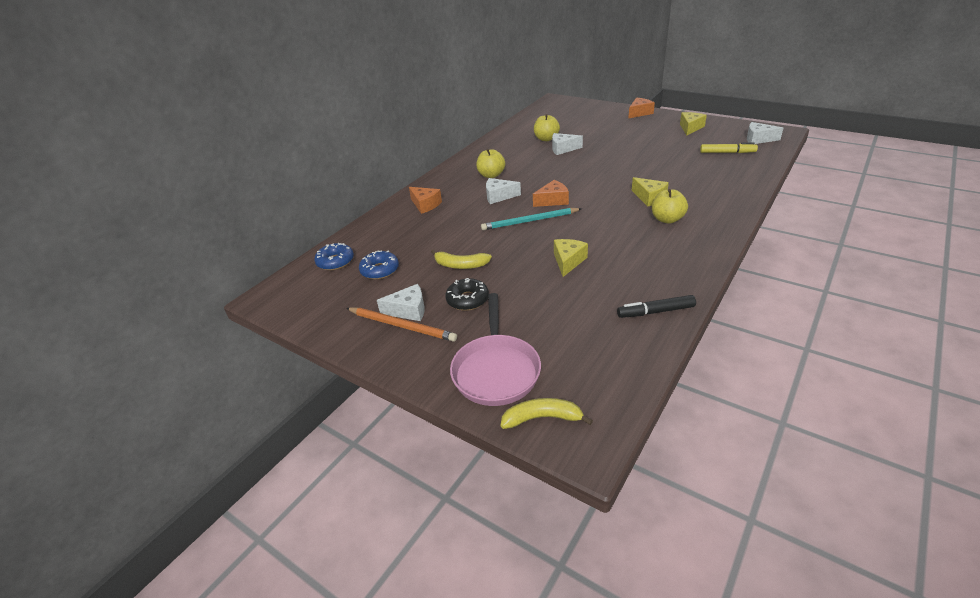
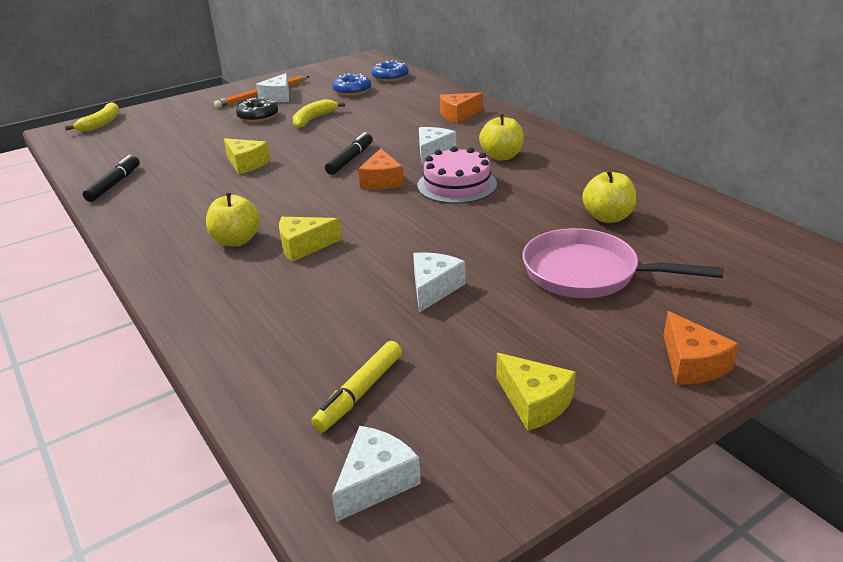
camera: 110 degrees right, 5 degrees down
pink pan [450,293,541,406] -> pink pan moved to [522,228,724,298]
turquoise pencil [481,208,582,230] -> black marker [325,132,373,175]
white cheese [552,133,583,155] -> white cheese moved to [413,252,466,313]
none -> pink cake [418,146,497,204]

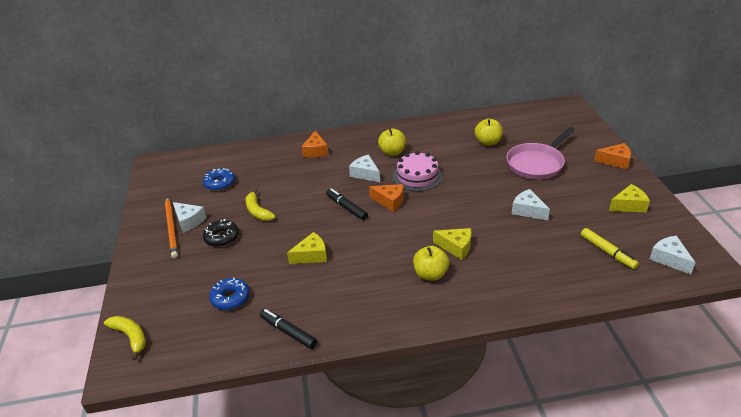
camera: 65 degrees left, 5 degrees up
yellow cheese [279,217,342,262] -> yellow cheese turned 75 degrees counterclockwise [433,228,471,260]
blue donut [372,60,409,82] -> blue donut moved to [209,278,250,310]

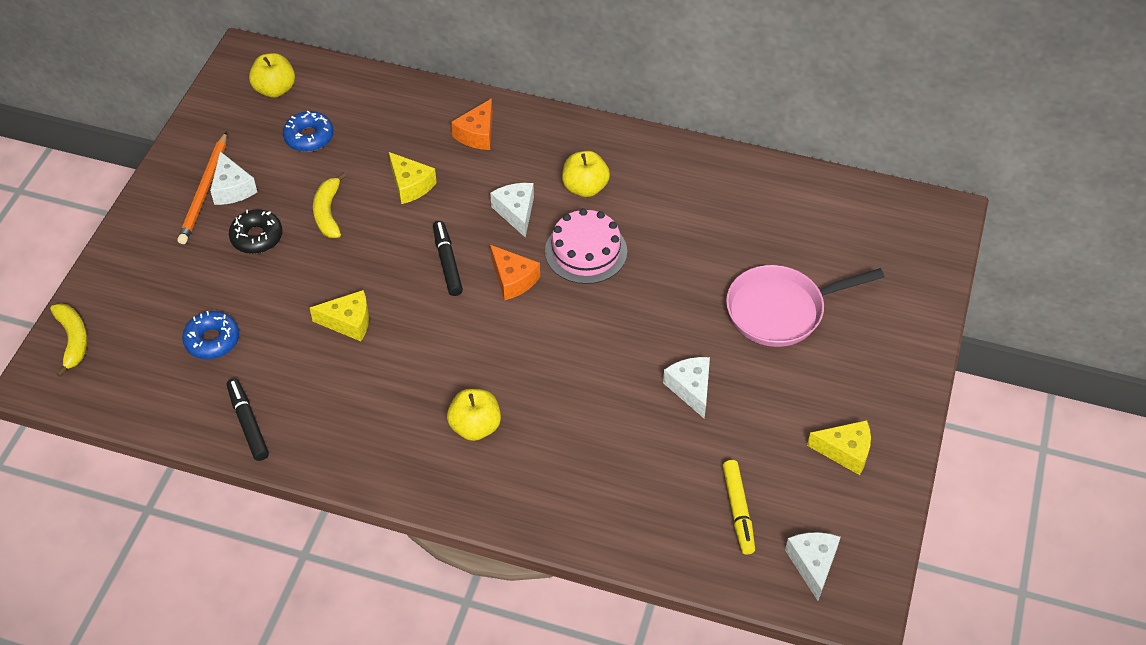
camera: 25 degrees right, 15 degrees up
yellow cheese [433,228,471,260] -> yellow cheese moved to [389,152,437,204]
yellow apple [475,119,503,146] -> yellow apple moved to [249,53,295,98]
orange cheese [594,143,631,170] -> none

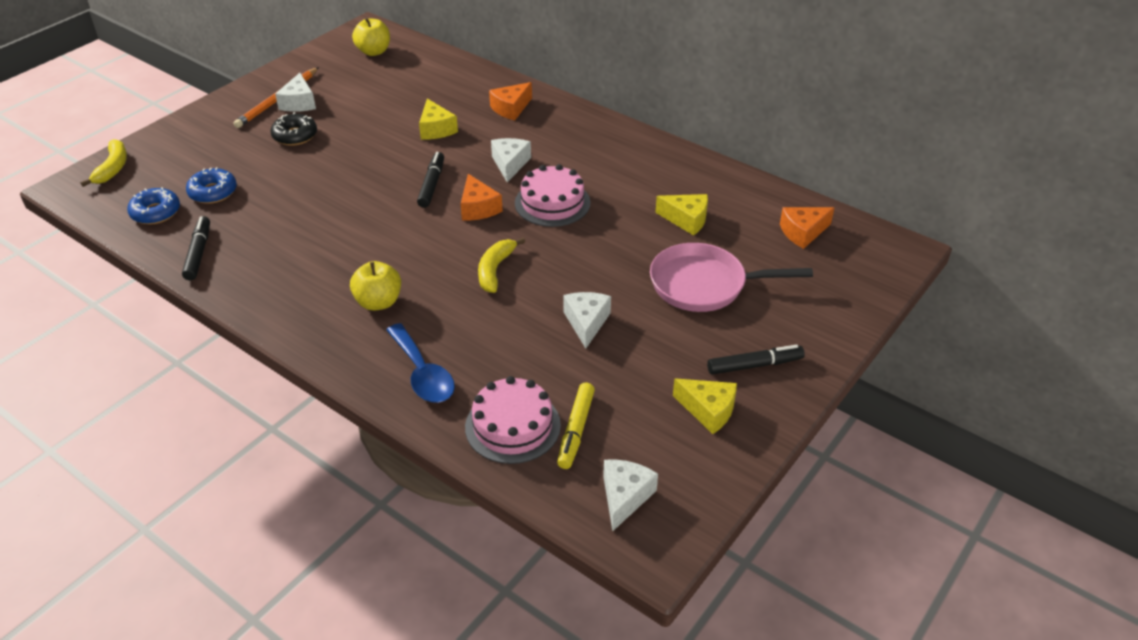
camera: 20 degrees right, 10 degrees down
blue donut [283,110,334,152] -> blue donut moved to [127,187,180,224]
yellow cheese [310,290,369,341] -> yellow cheese moved to [655,194,708,235]
yellow banana [313,172,347,238] -> yellow banana moved to [478,238,525,293]
yellow apple [562,151,610,197] -> none
none -> blue spoon [386,323,455,403]
none -> pink cake [465,376,561,464]
none -> black marker [707,344,805,375]
none -> orange cheese [780,207,834,249]

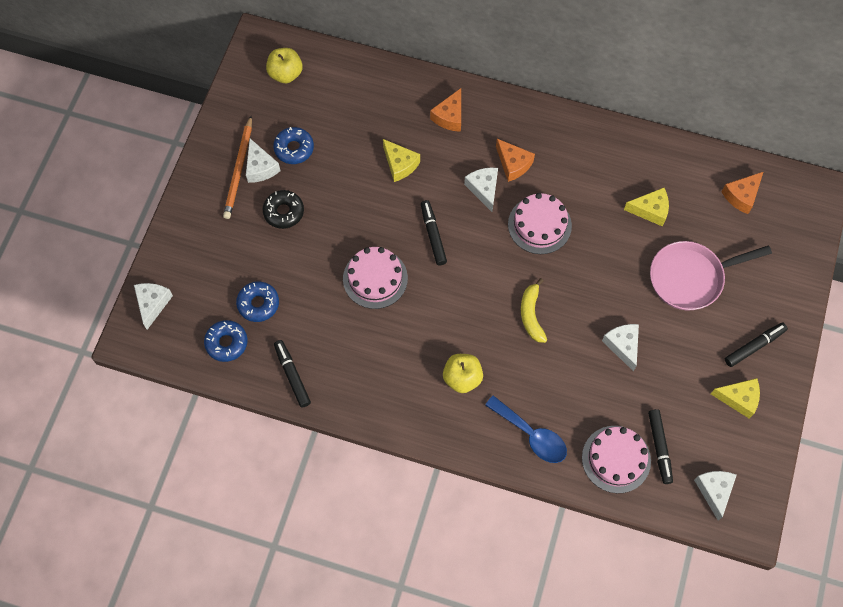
camera: 20 degrees left, 25 degrees up
yellow banana [80,139,127,187] -> white cheese [134,283,173,330]
orange cheese [461,174,503,221] -> orange cheese moved to [496,139,535,182]
yellow marker [557,383,595,469] -> black marker [648,409,673,484]
none -> blue donut [273,127,314,164]
none -> pink cake [343,247,408,309]

